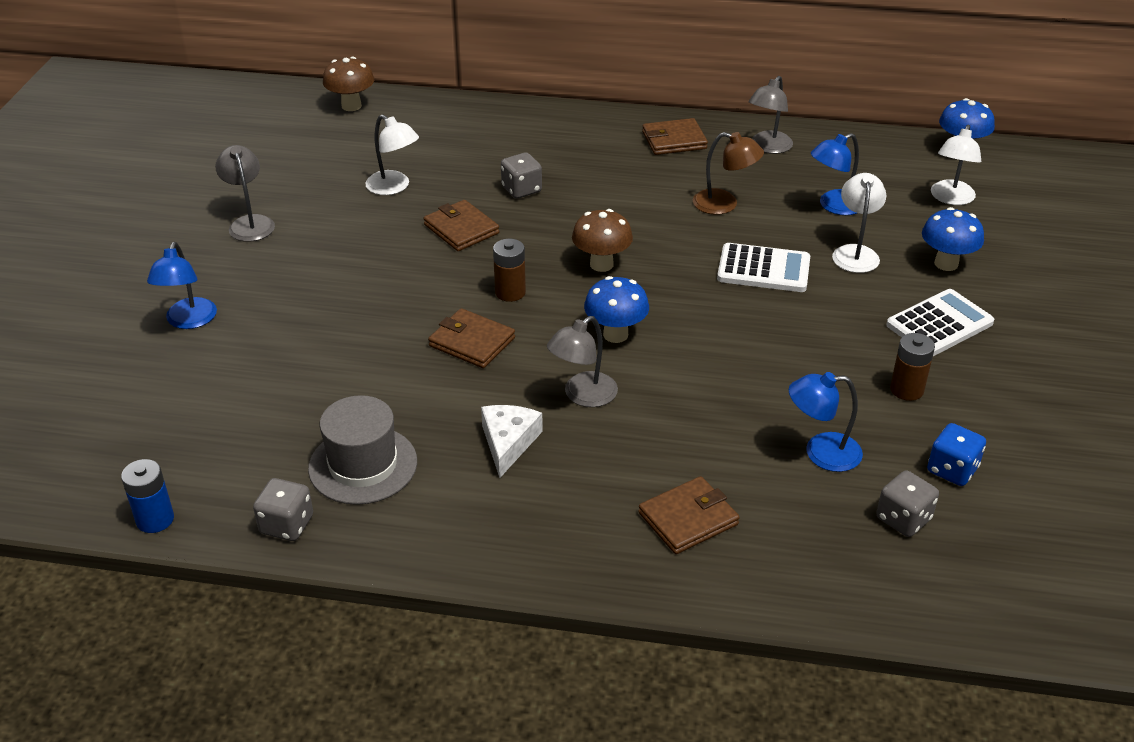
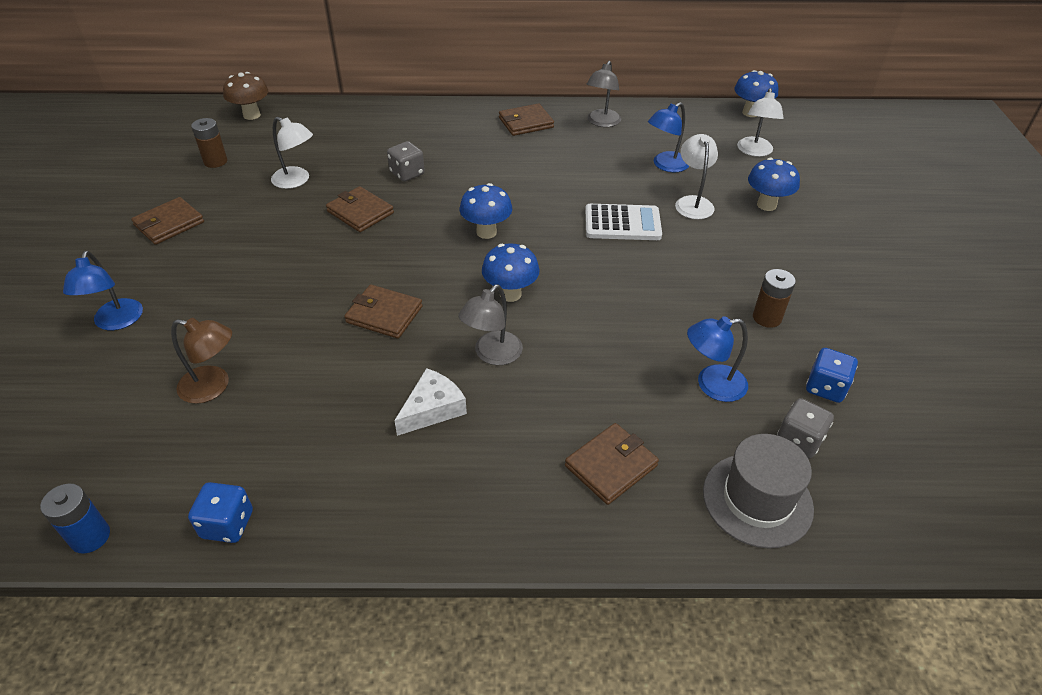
camera: 10 degrees left, 5 degrees up
grey lamp [215,145,275,242] -> brown wallet [131,197,204,245]
grey dice [253,478,313,541] -> blue dice [188,482,253,543]
grey hat [308,395,417,505] -> grey hat moved to [703,434,814,548]
white cheese [481,405,543,478] -> white cheese turned 45 degrees clockwise [394,368,467,436]
brown battery [493,239,526,302] -> brown battery moved to [191,118,228,168]
brown mushroom [572,209,633,272] -> blue mushroom [460,183,512,239]
brown lamp [693,132,764,215] -> brown lamp moved to [171,318,232,404]
white calculator [886,289,994,356] -> none

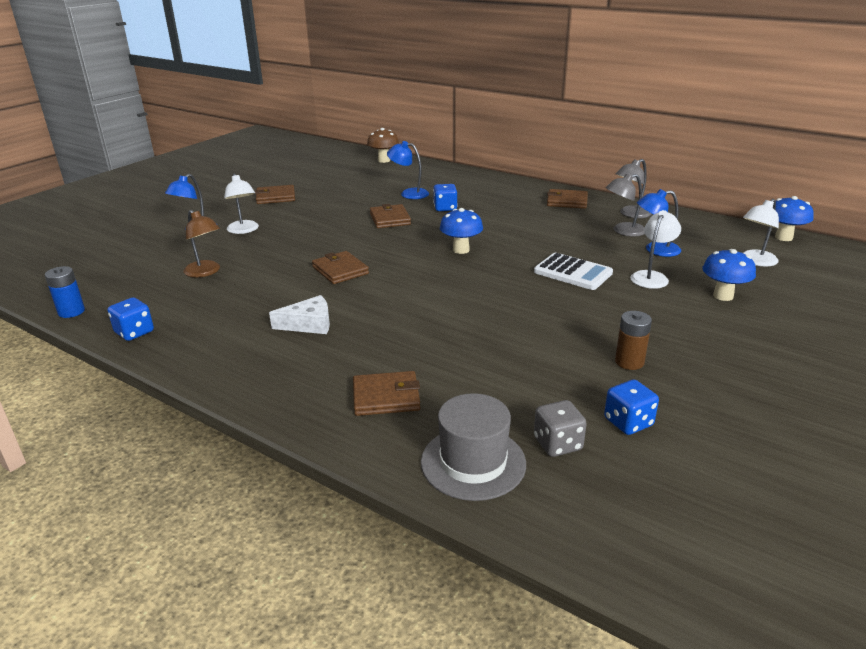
camera: 35 degrees right, 15 degrees down
brown battery [191,118,228,168] -> none
white lamp [271,117,313,189] -> white lamp moved to [224,173,259,234]
grey dice [387,141,425,182] -> blue dice [433,184,458,211]
grey lamp [458,284,523,365] -> grey lamp moved to [606,174,645,237]
blue mushroom [482,243,540,302] -> none
blue lamp [687,316,748,402] -> blue lamp moved to [387,141,429,199]

